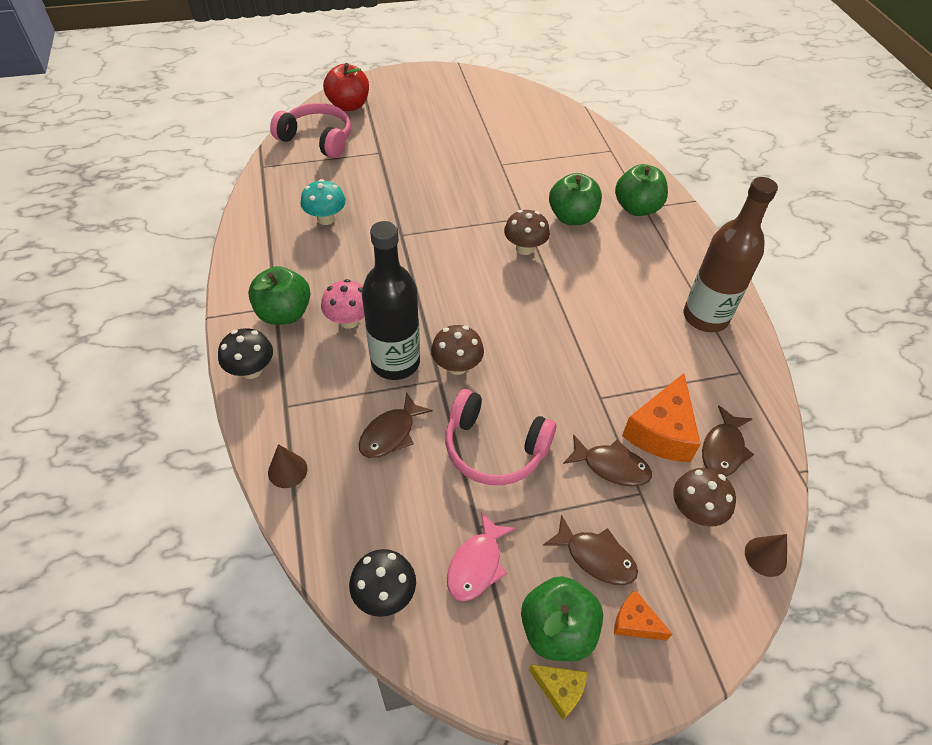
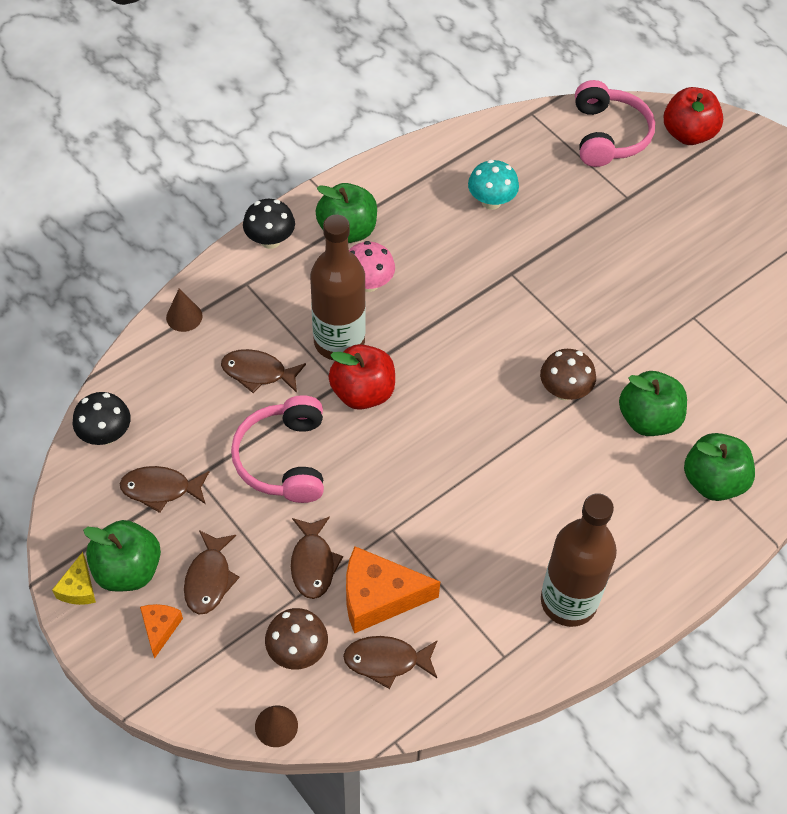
camera: 65 degrees right, 5 degrees up
black bottle [362,221,420,380] -> brown bottle [310,215,366,360]
brown mushroom [431,325,484,375] -> red apple [328,344,395,410]
pink fish [447,511,516,601] -> brown fish [120,466,209,513]

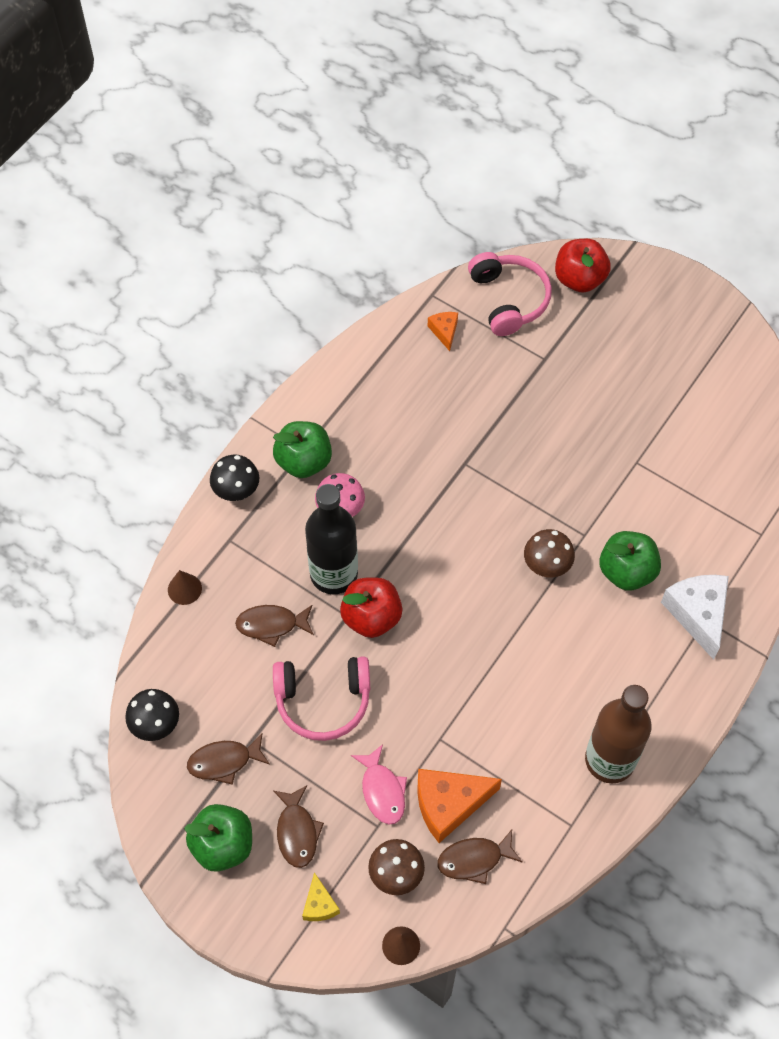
camera: 15 degrees left, 5 degrees up
yellow cheese [52,552,96,605] -> yellow cheese moved to [302,872,340,921]
orange cheese [140,604,183,659] -> orange cheese moved to [428,312,458,351]
pink headphones [231,395,324,503] -> pink headphones turned 75 degrees counterclockwise [273,656,370,741]
brown fish [291,517,343,599] -> pink fish [351,744,407,825]
brown bottle [310,215,366,360] -> black bottle [305,484,358,594]
turquoise mushroom [468,160,519,210] -> none
green apple [684,433,755,501] -> white cheese [661,575,729,660]

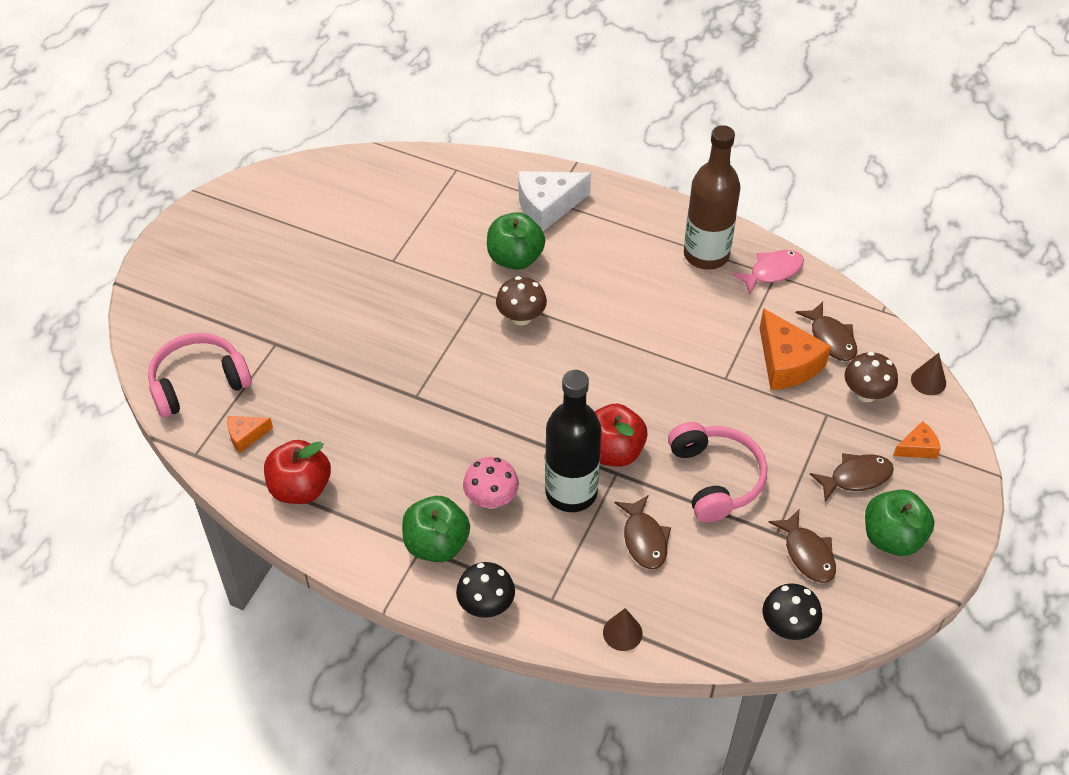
camera: 100 degrees left, 10 degrees down
yellow cheese [302,872,340,921] -> orange cheese [893,421,941,459]
pink fish [351,744,407,825] -> pink fish moved to [732,250,804,294]
red apple [555,239,611,293] -> red apple moved to [264,440,331,504]

